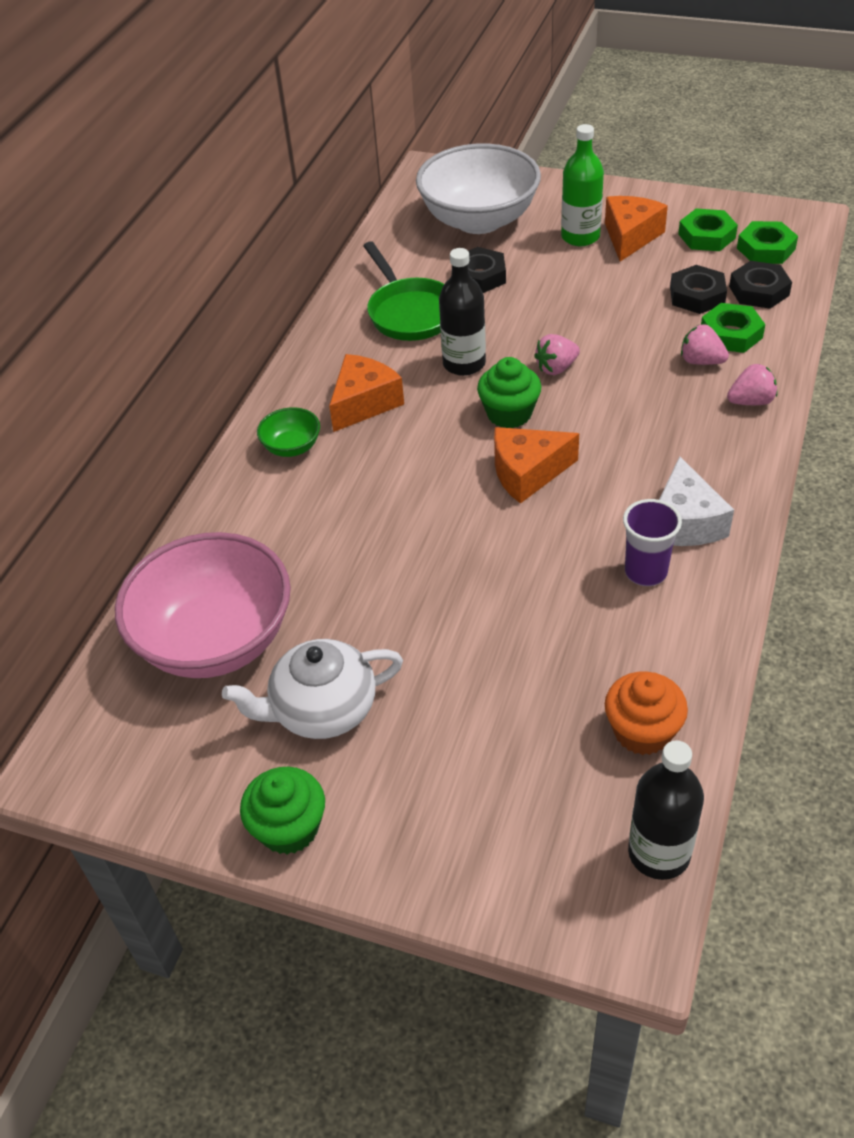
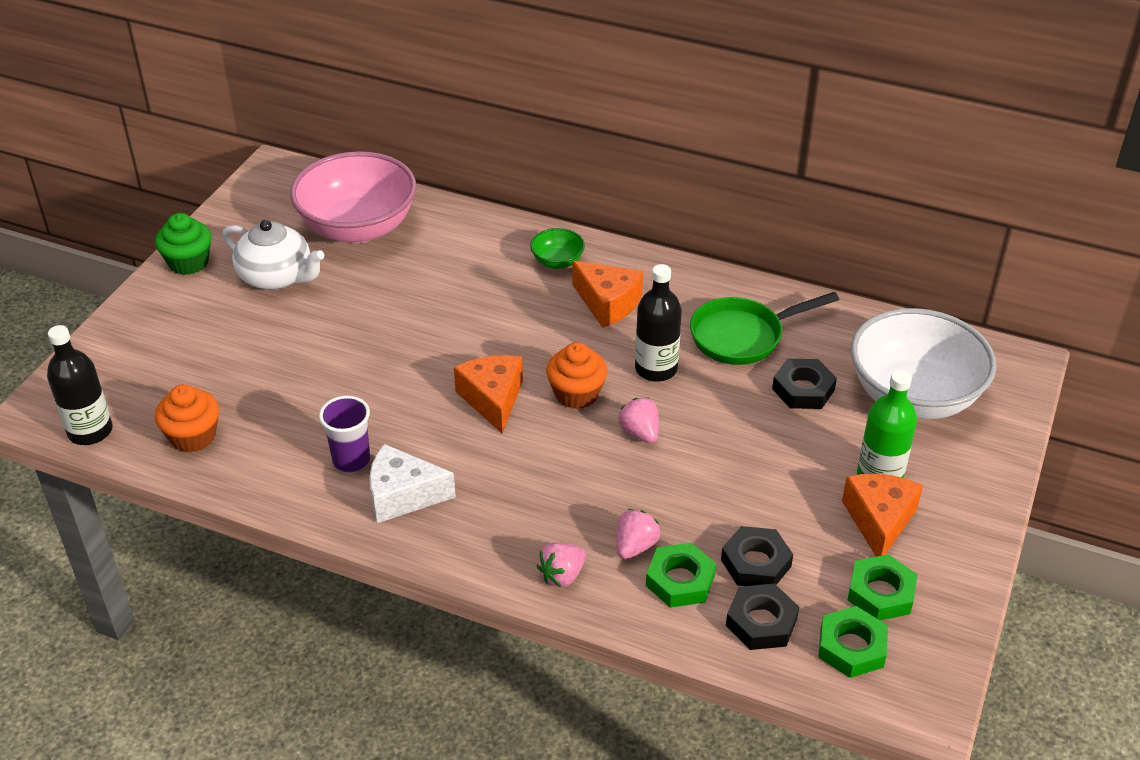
camera: 90 degrees right, 5 degrees down
white teapot [222,639,403,739] -> white teapot turned 135 degrees clockwise [222,220,324,290]
green cupcake [477,357,542,428] -> orange cupcake [546,342,608,409]
orange cheese [605,196,668,262] -> orange cheese turned 105 degrees counterclockwise [842,474,923,557]
pink strawberry [727,364,777,405] -> pink strawberry turned 60 degrees clockwise [537,542,586,587]

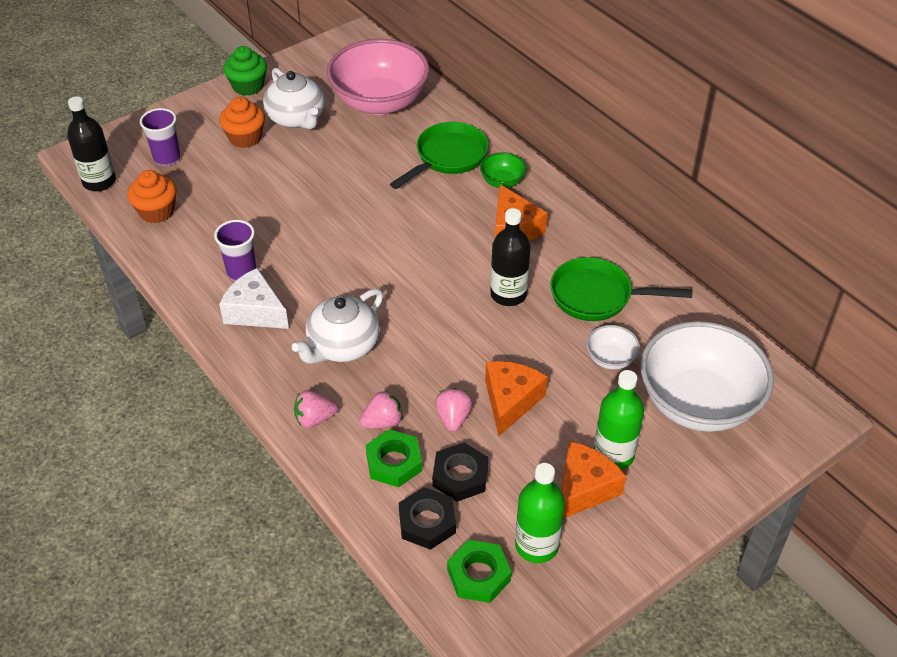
camera: 30 degrees right, 5 degrees up
orange cheese [454,355,523,434] -> orange cheese moved to [485,361,548,436]
orange cupcake [546,342,608,409] -> orange cupcake moved to [219,97,265,148]
pink strawberry [618,398,659,443] -> pink strawberry moved to [435,388,473,432]
black nut [772,359,837,409] -> white bowl [586,325,640,370]
green nut [848,554,918,620] -> green bottle [515,463,565,563]
none -> purple cup [140,108,180,166]
none -> white teapot [292,288,383,364]
none -> green pan [390,122,489,189]

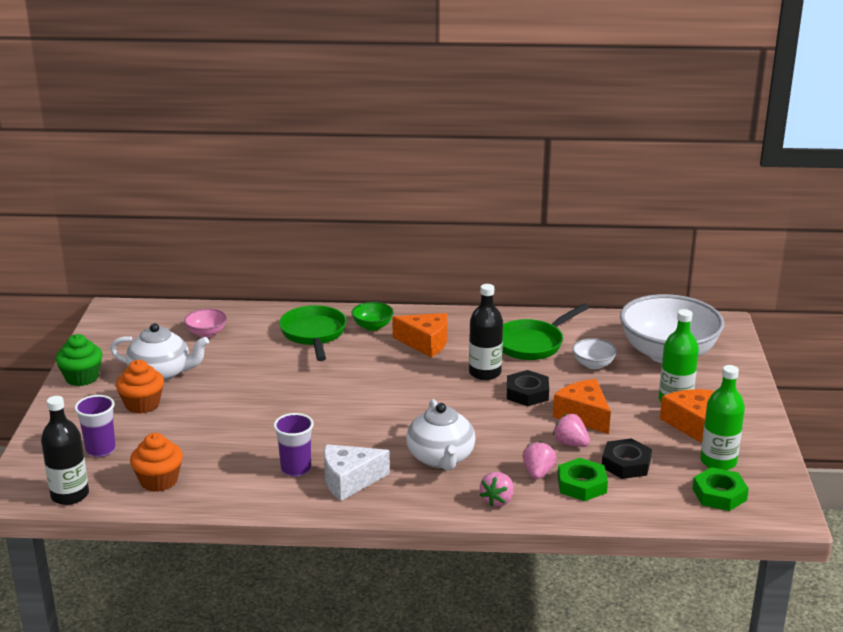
camera: 50 degrees left, 20 degrees down
pink bowl [327,39,429,115] -> pink bowl [184,308,227,338], size x0.43
black nut [399,487,456,550] -> black nut moved to [507,370,549,406]

